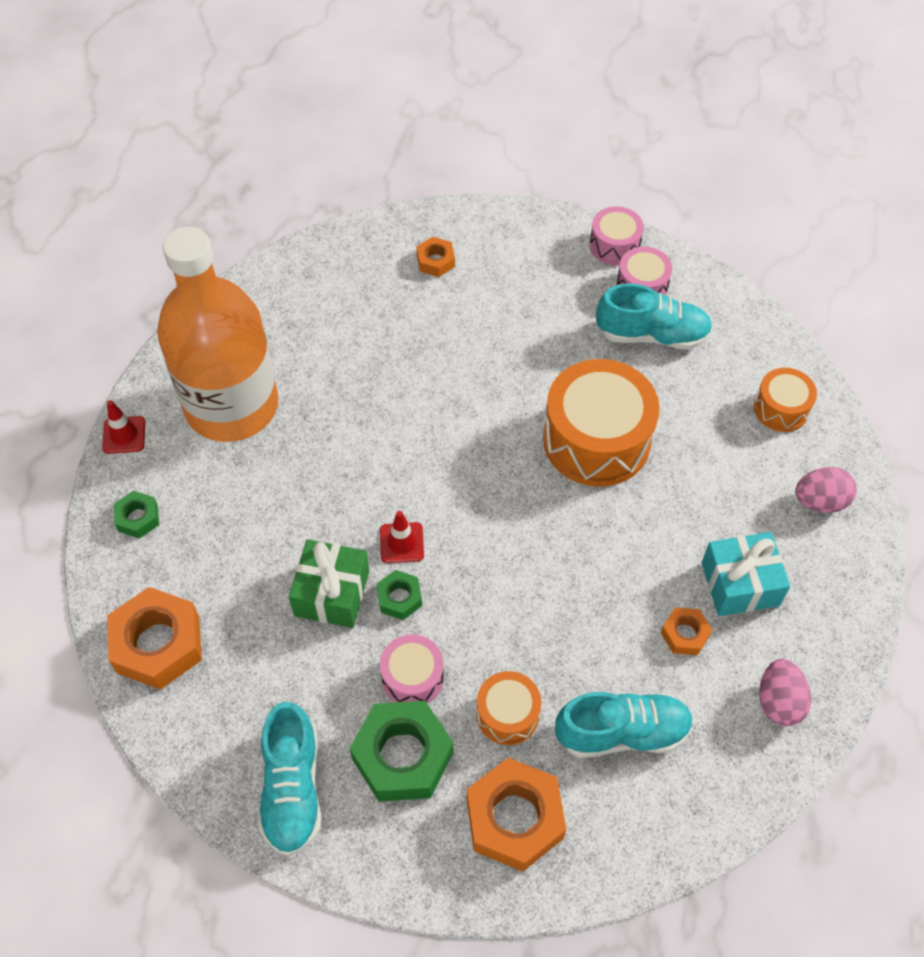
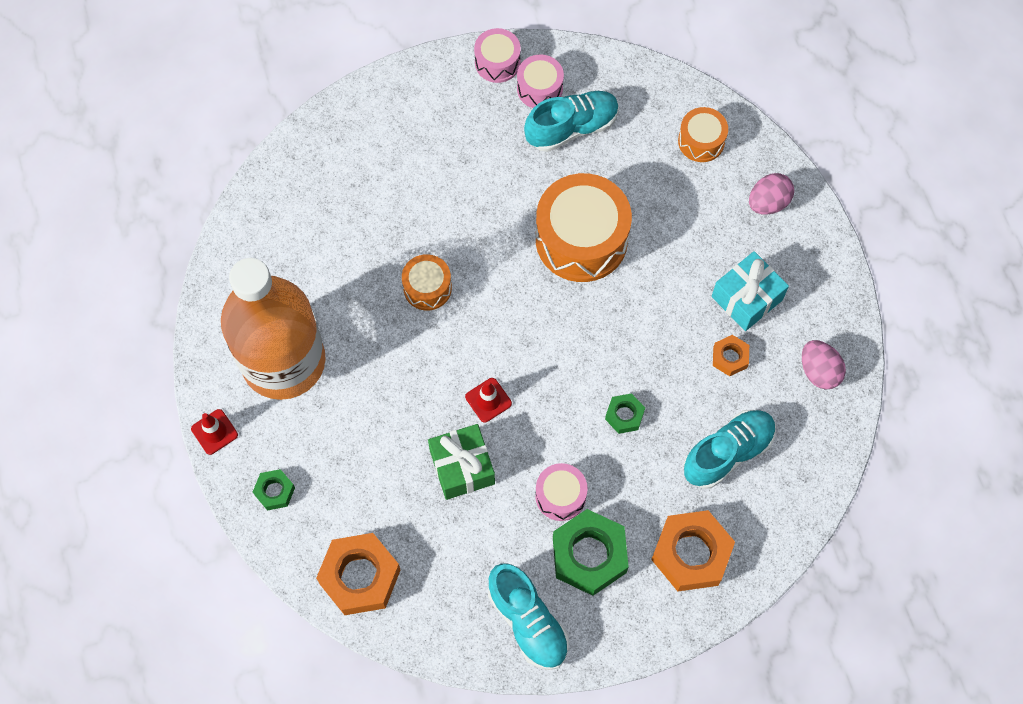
camera: 30 degrees left, 10 degrees up
green nut [376,570,422,620] -> green nut moved to [605,393,645,434]
orange nut [416,237,455,277] -> none
orange drum [476,671,541,745] -> orange drum moved to [402,254,452,311]

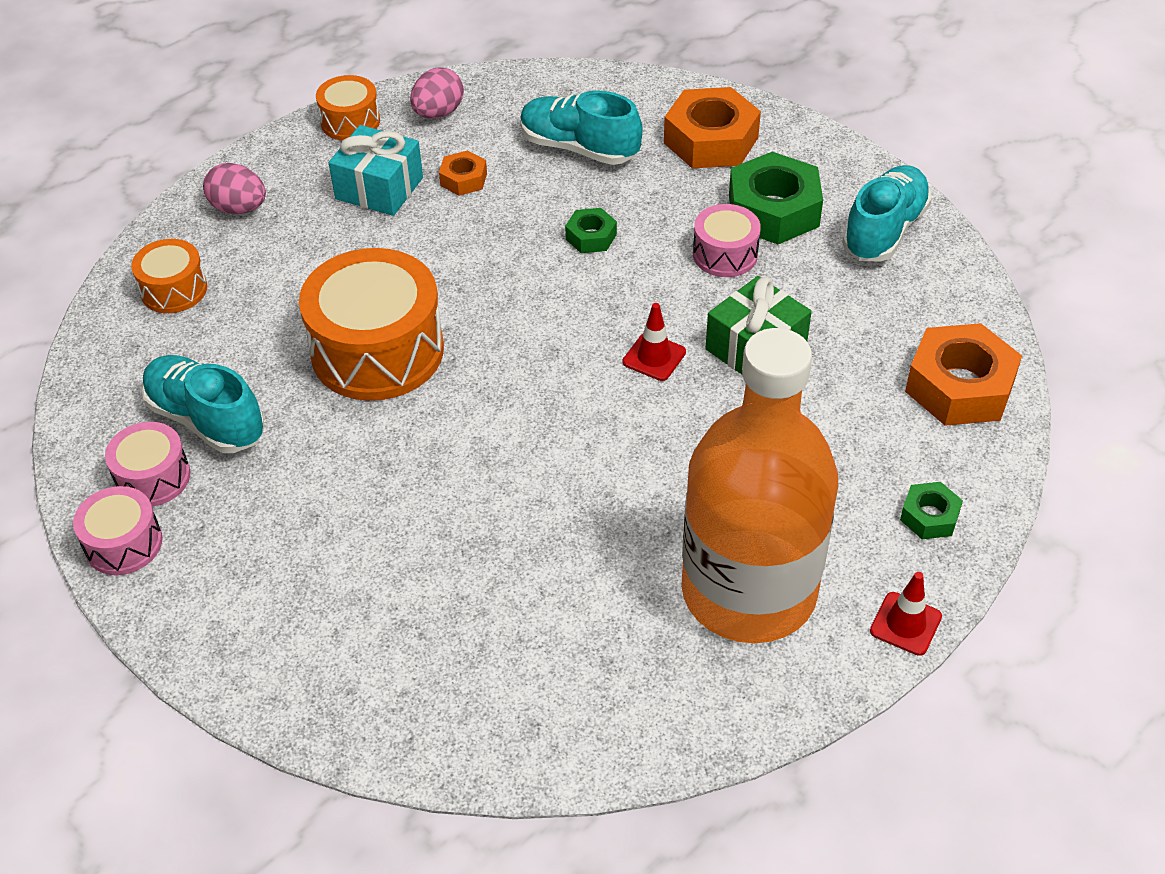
camera: 115 degrees left, 20 degrees down
orange drum [402,254,452,311] -> orange drum moved to [316,75,380,141]

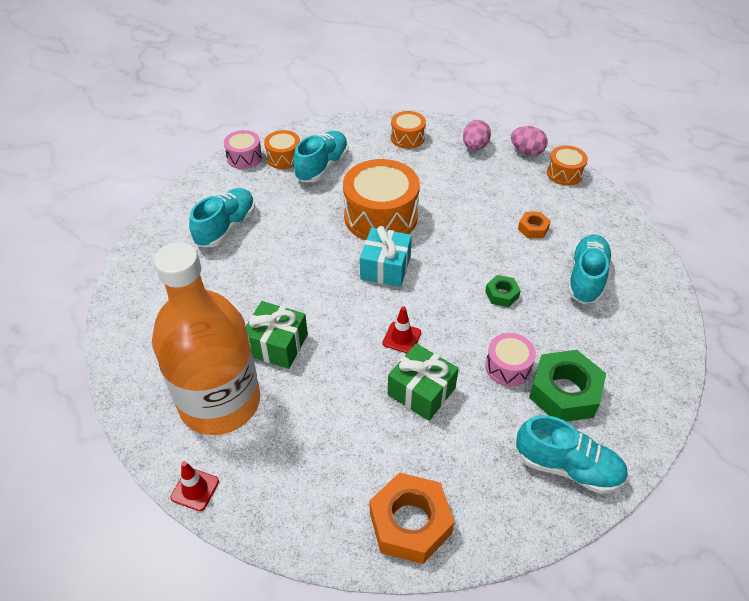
camera: 80 degrees right, 0 degrees up
pink drum [105,422,190,506] -> orange drum [264,130,300,169]
turquoise gift [329,125,423,216] -> turquoise gift moved to [360,226,412,287]
pink egg [410,67,464,119] -> pink egg moved to [511,126,548,156]
orange nut [664,87,761,169] -> none
green nut [900,482,963,539] -> none
none -> turquoise shoe [189,188,255,247]
none -> green gift [246,301,308,369]

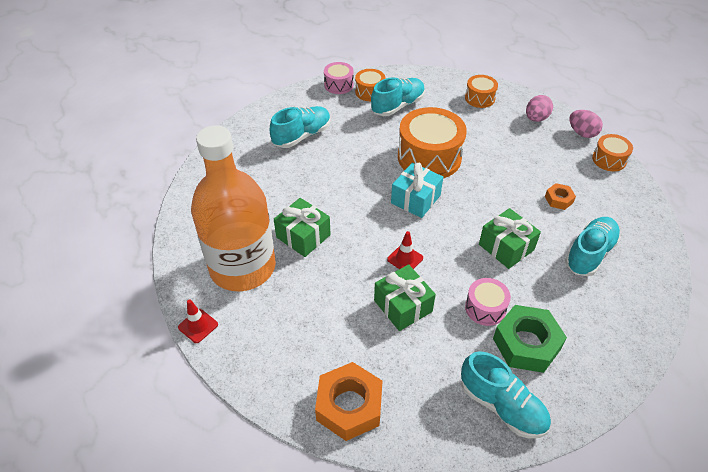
camera: 20 degrees right, 0 degrees up
green nut [485,275,521,307] -> green gift [479,208,541,269]

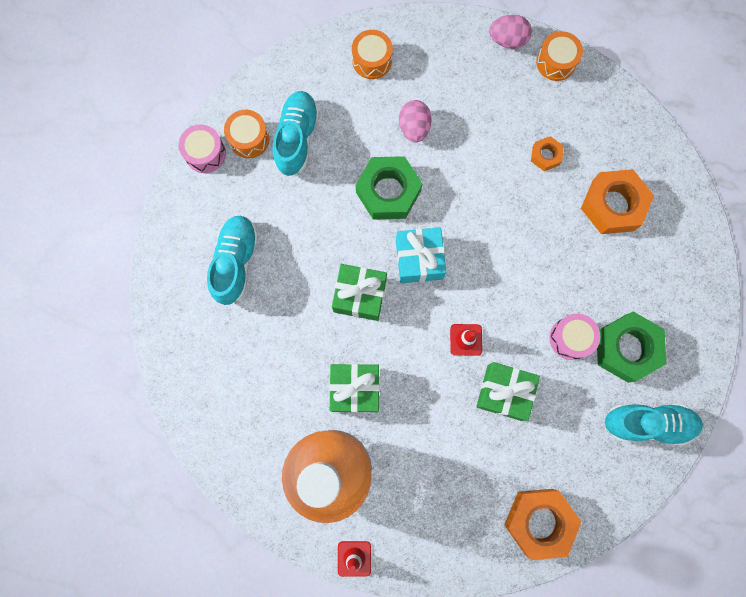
camera: 40 degrees left, 30 degrees up
orange drum [398,107,467,178] -> green nut [355,156,423,220]
green gift [479,208,541,269] -> green gift moved to [332,264,387,321]
pink egg [526,95,553,122] -> pink egg moved to [399,100,432,143]
turquoise shoe [565,217,621,276] -> orange nut [581,169,654,234]

